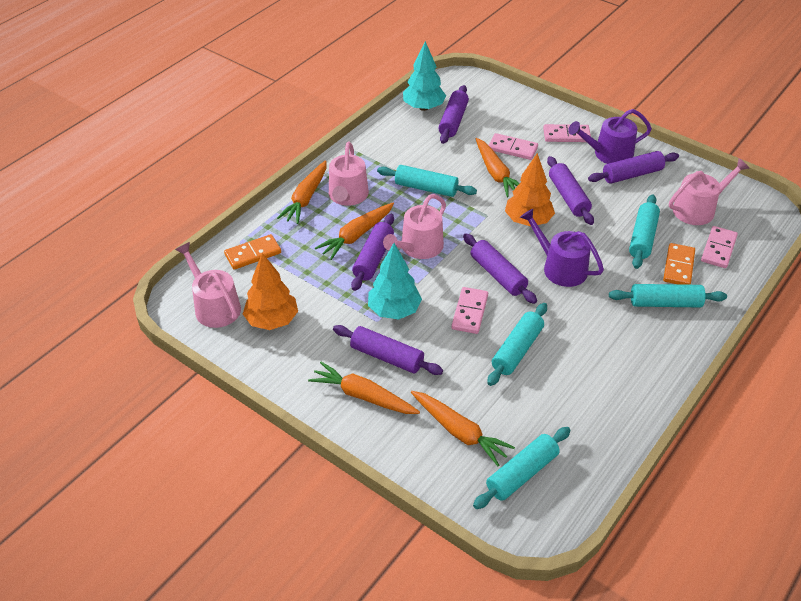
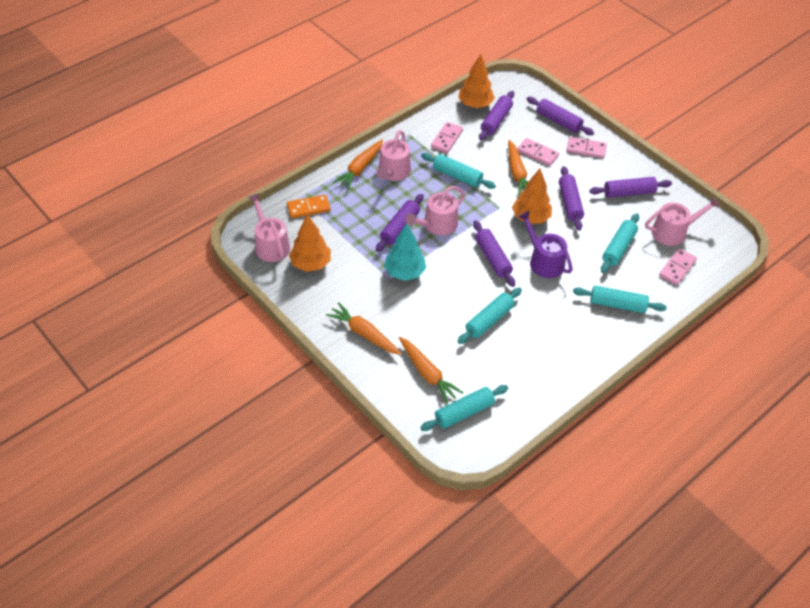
camera: 10 degrees right, 5 degrees up
orange carrot [315,203,394,260] -> none
purple rolling pin [333,325,443,375] -> purple rolling pin moved to [527,97,594,135]
turquoise tree [403,41,446,111] -> orange tree [458,54,495,108]
pink domino [452,287,488,334] -> pink domino moved to [431,122,463,153]
purple watering can [568,109,652,164] -> none
orange domino [663,243,695,285] -> none

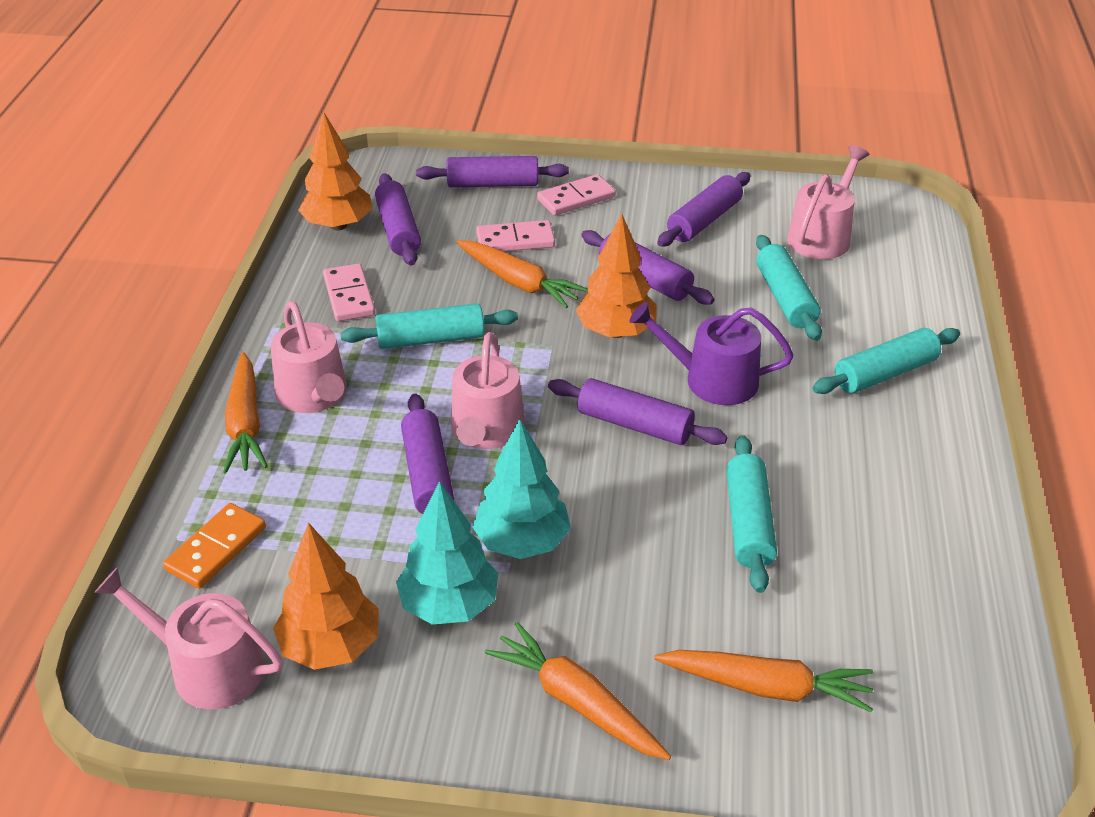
camera: 40 degrees left, 10 degrees down
orange carrot [326,302,401,355] -> orange carrot turned 45 degrees clockwise [485,622,671,760]
turquoise rolling pin [420,385,508,431] -> none
pink domino [659,249,697,285] -> none
none -> turquoise tree [396,481,498,625]

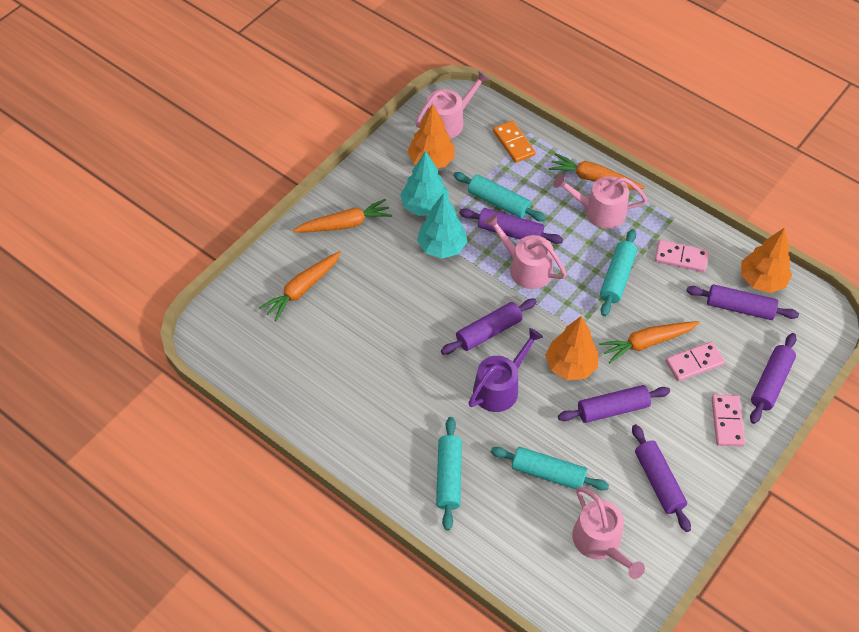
camera: 120 degrees right, 15 degrees up
pink domino [476,220,555,252] -> pink domino turned 45 degrees clockwise [665,342,725,381]
turquoise rolling pin [726,435,777,593] -> turquoise rolling pin moved to [453,172,546,222]

